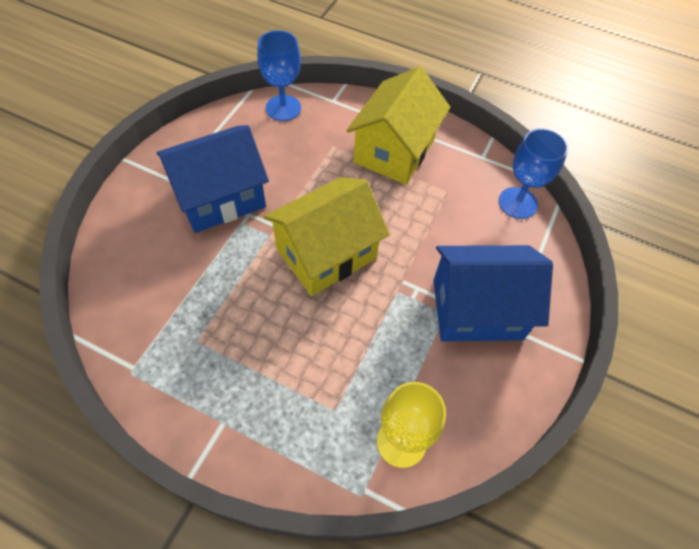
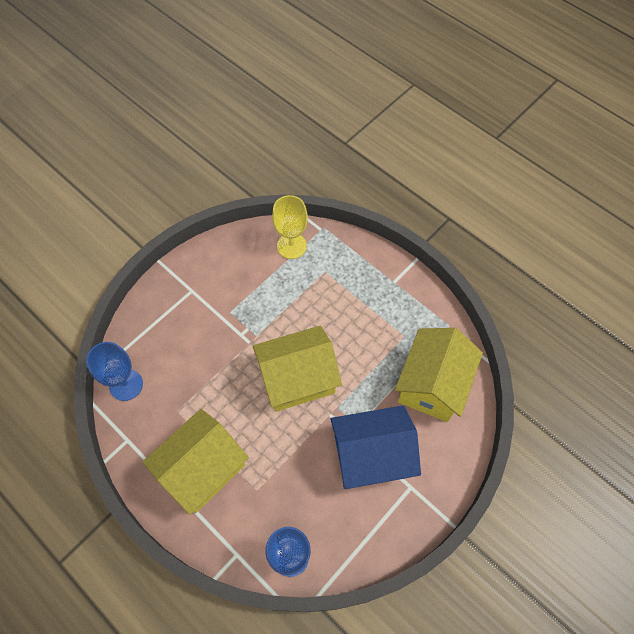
camera: 160 degrees left, 5 degrees up
blue house [433,245,553,342] -> none
none -> yellow house [395,328,483,422]

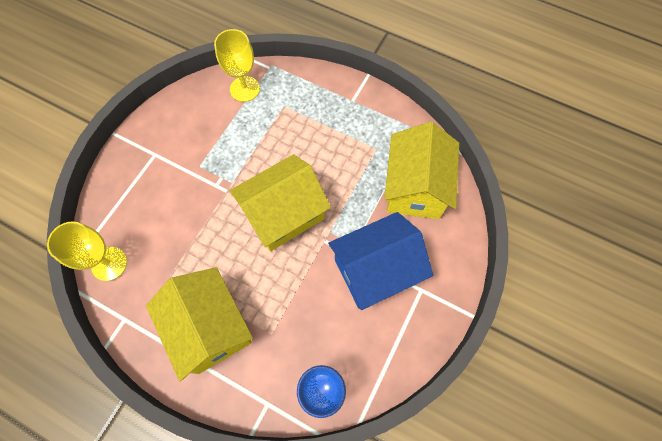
camera: 15 degrees left, 5 degrees up
blue goblet [86,342,143,401] -> yellow goblet [47,222,127,281]
yellow house [143,409,249,515] -> yellow house turned 60 degrees counterclockwise [146,267,253,381]

